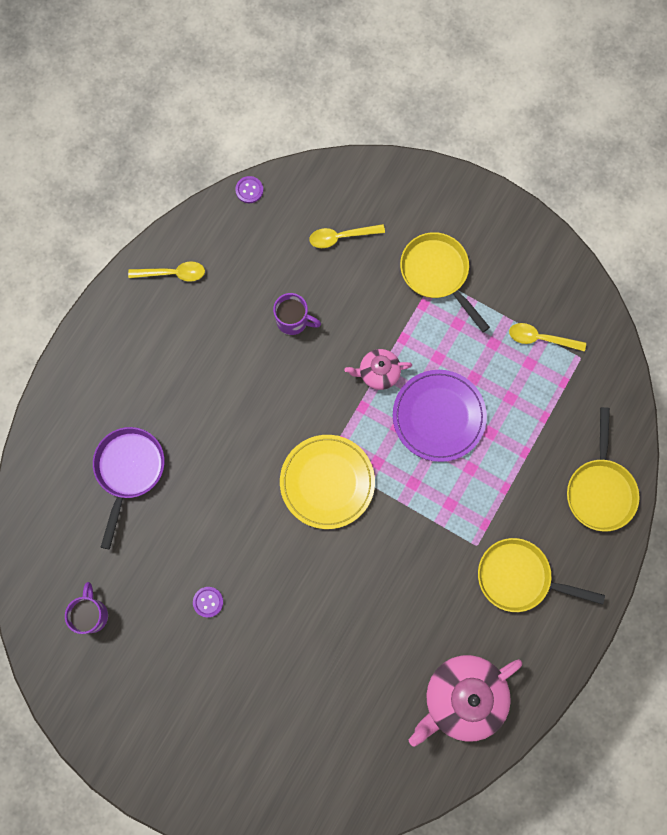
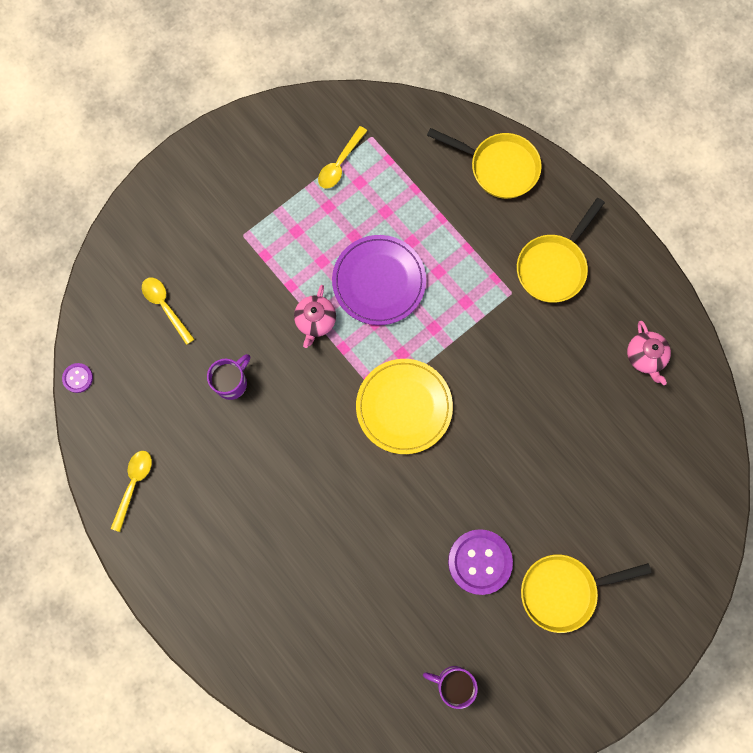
camera: 70 degrees left, 0 degrees up
purple pan [93,427,165,550] -> none
purple button [193,587,223,618] -> purple button [448,529,513,595], size x2.05
yellow spoon [309,224,385,248] -> yellow spoon turned 135 degrees clockwise [142,278,194,345]
yellow pan [400,232,490,332] -> yellow pan moved to [521,555,652,633]
pink teapot [409,655,522,747] -> pink teapot [627,321,671,385], size x0.53

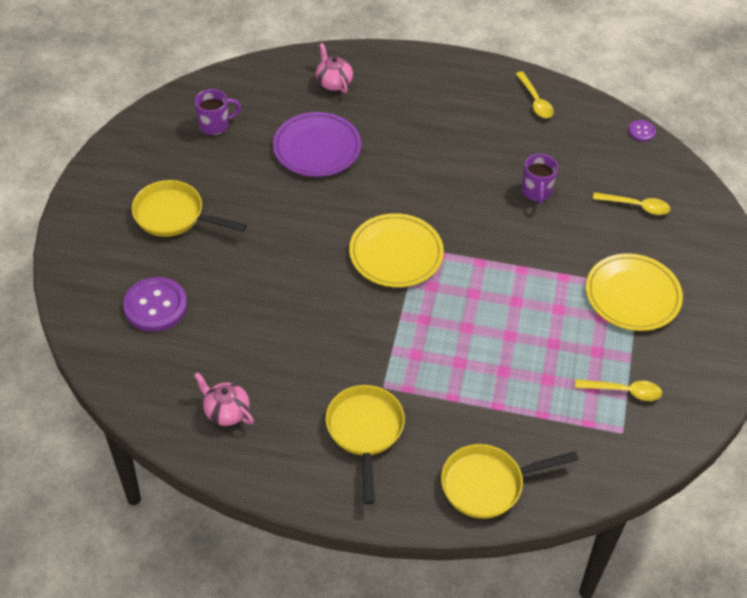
camera: 140 degrees right, 25 degrees down
pink teapot [294,285,336,348] -> pink teapot moved to [316,43,353,94]
yellow spoon [318,126,367,189] -> yellow spoon turned 105 degrees clockwise [575,379,662,401]
purple plate [332,235,426,325] -> purple plate moved to [273,112,361,177]
purple button [448,529,513,595] -> purple button moved to [123,277,187,332]
yellow pan [521,555,652,633] -> yellow pan turned 105 degrees counterclockwise [132,180,247,237]
none -> yellow plate [586,253,683,331]

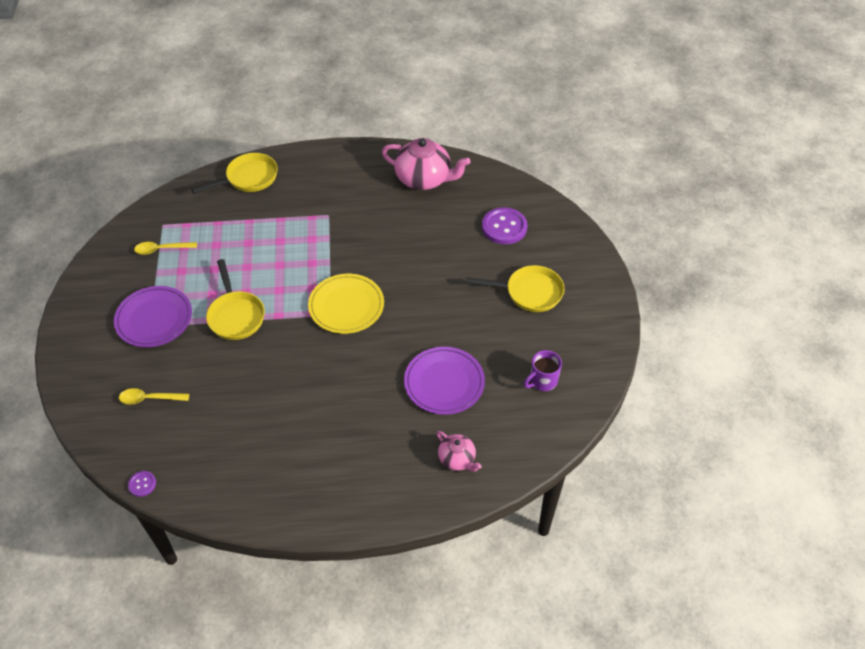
camera: 165 degrees right, 0 degrees up
pink teapot [194,372,254,426] -> pink teapot [382,138,470,190], size x1.87
yellow pan [326,385,405,505] -> yellow pan moved to [206,259,265,340]
yellow spoon [516,71,554,118] -> none
purple mug [522,154,558,204] -> none
yellow plate [586,253,683,331] -> purple plate [114,286,192,347]

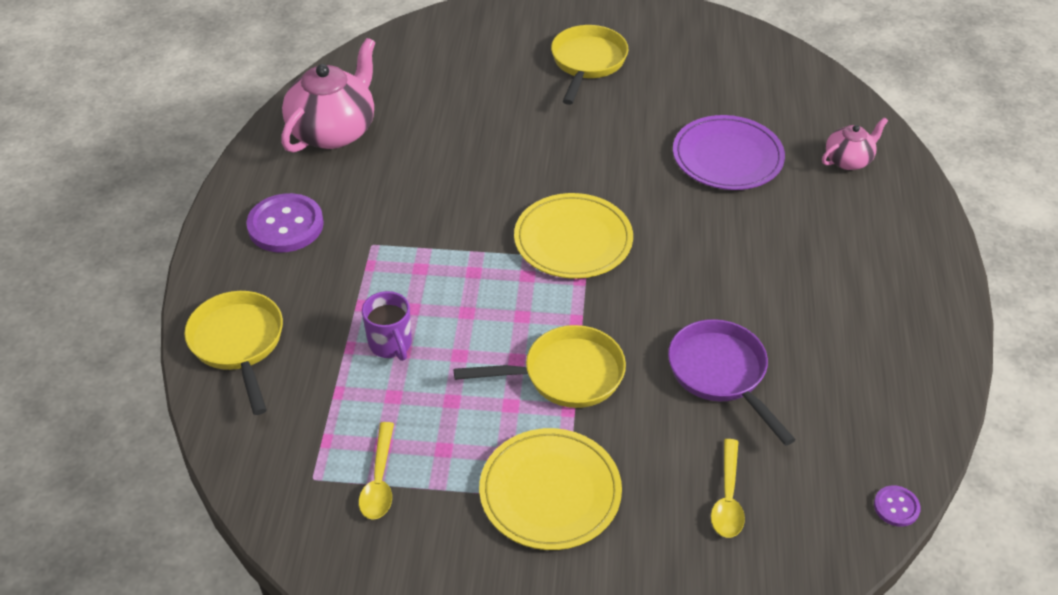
camera: 80 degrees left, 5 degrees down
purple plate [114,286,192,347] -> yellow plate [479,428,622,550]
purple button [482,207,527,244] -> purple button moved to [246,193,324,252]
purple mug [524,350,562,391] -> purple mug moved to [362,291,412,361]
none -> purple pan [668,319,796,446]

